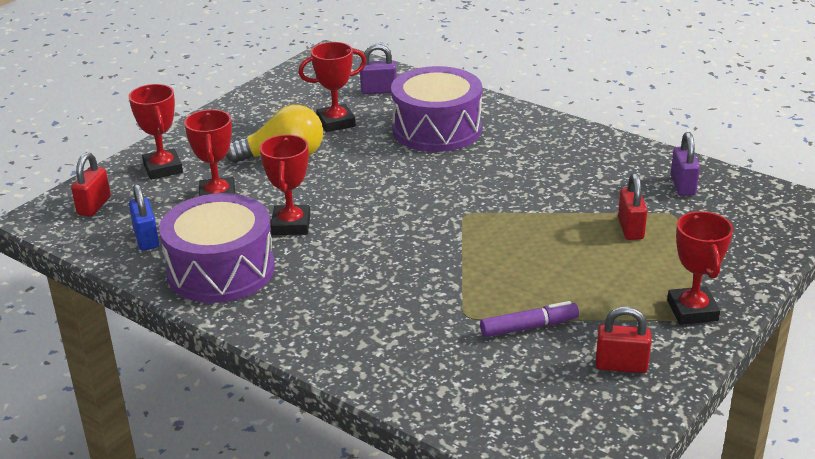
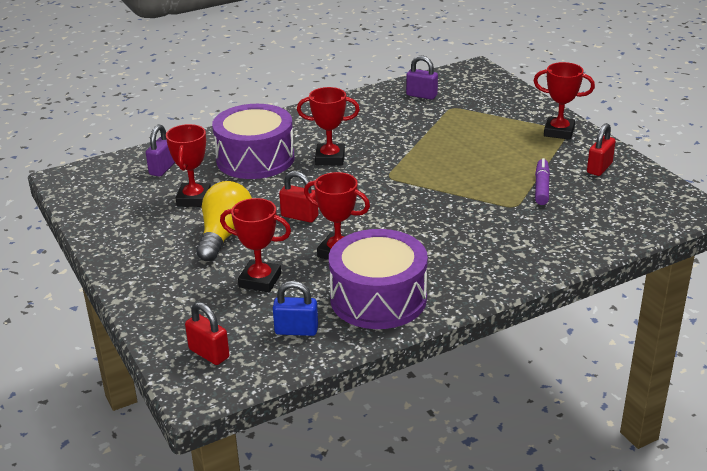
camera: 65 degrees left, 0 degrees up
red trophy [129,84,183,180] -> red trophy moved to [297,87,360,165]
red padlock [618,173,647,240] -> red padlock moved to [279,171,318,223]

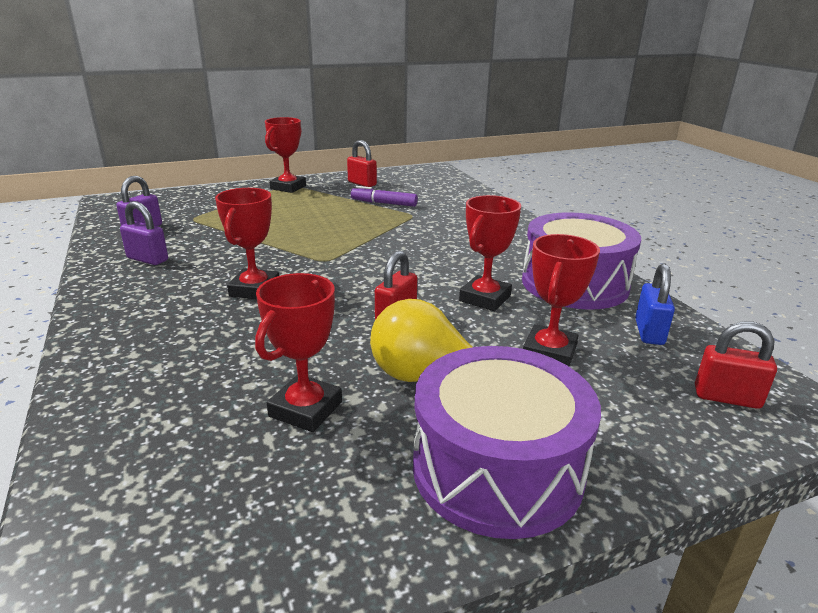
camera: 85 degrees left, 5 degrees down
purple padlock [146,124,175,177] -> purple padlock moved to [120,201,168,265]
red trophy [166,124,211,207] -> red trophy turned 75 degrees counterclockwise [255,273,342,432]
red padlock [185,302,230,365] -> red padlock turned 60 degrees clockwise [695,321,777,409]
purple drum [212,104,294,179] -> purple drum moved to [413,346,601,539]

